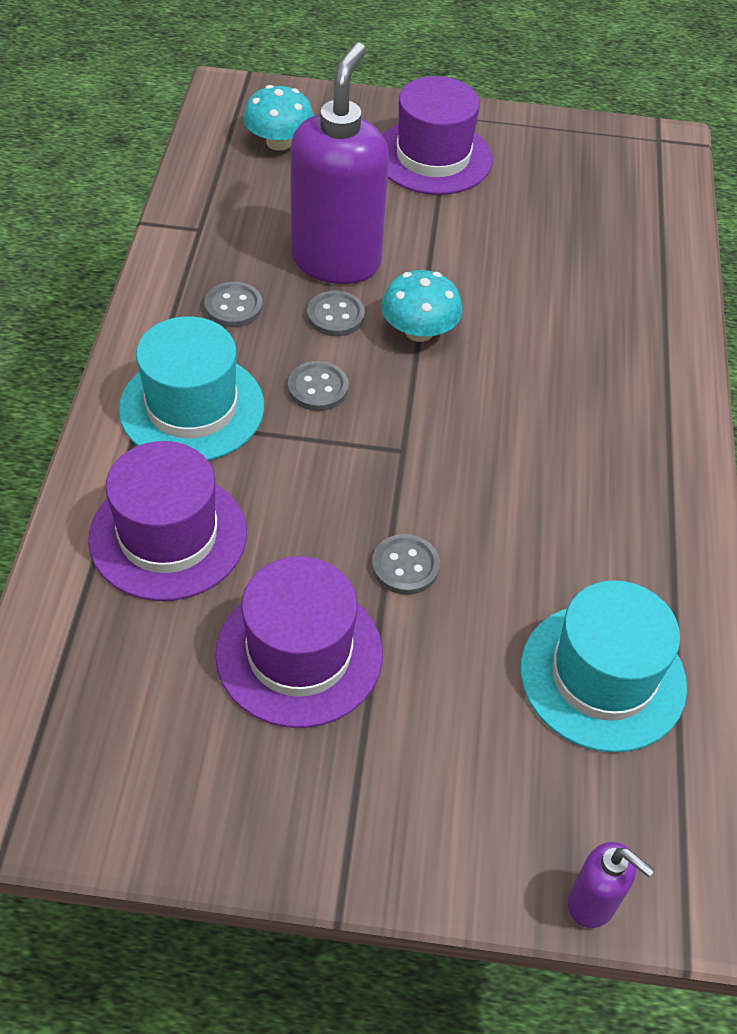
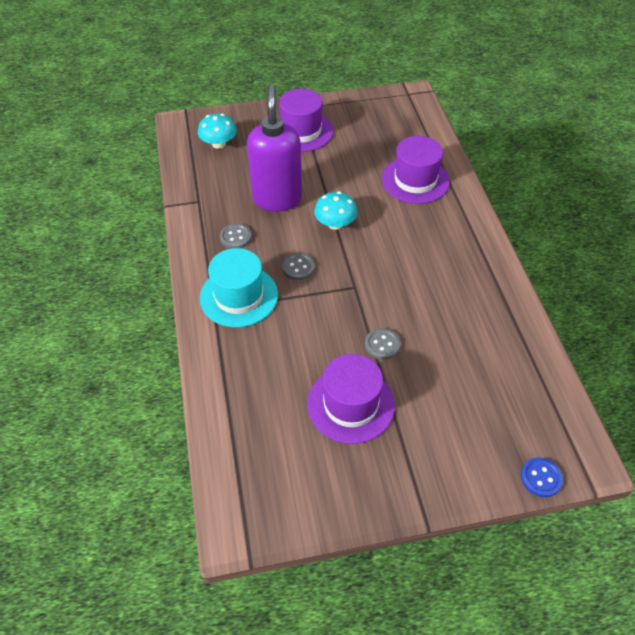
camera: 15 degrees left, 0 degrees up
purple hat [88,441,247,601] -> purple hat moved to [382,136,450,204]
grey button [307,291,365,336] -> none
turquoise hat [520,580,687,752] -> none
purple soap dispenser [568,842,654,928] -> blue button [521,457,563,497]

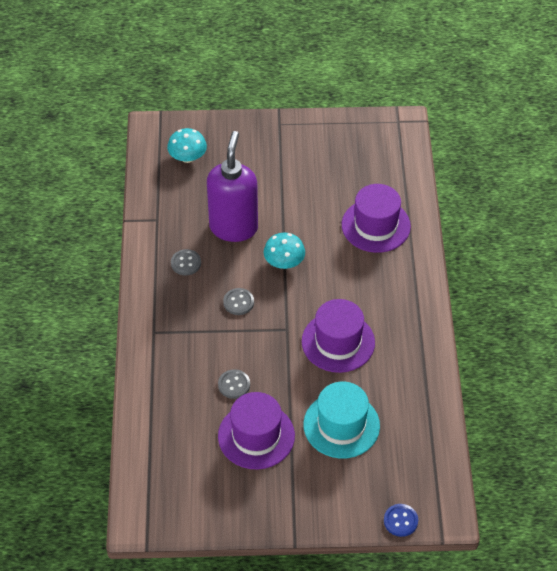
camera: 10 degrees right, 0 degrees up
turquoise hat [200,248,278,327] -> turquoise hat moved to [303,381,380,458]
purple hat [279,88,333,152] -> purple hat moved to [302,299,375,373]
grey button [365,328,401,360] -> grey button moved to [218,369,250,399]

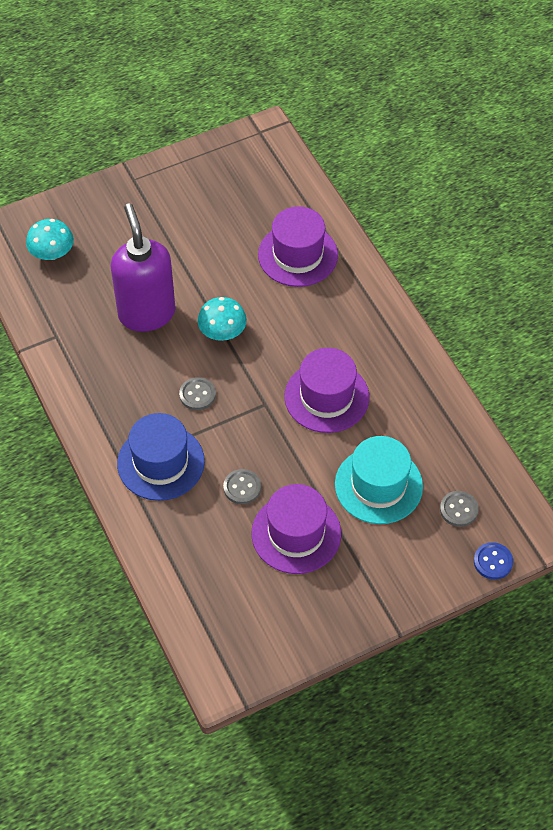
camera: 25 degrees left, 5 degrees up
grey button [171,249,201,276] -> grey button moved to [440,491,479,527]
none -> blue hat [117,413,205,501]

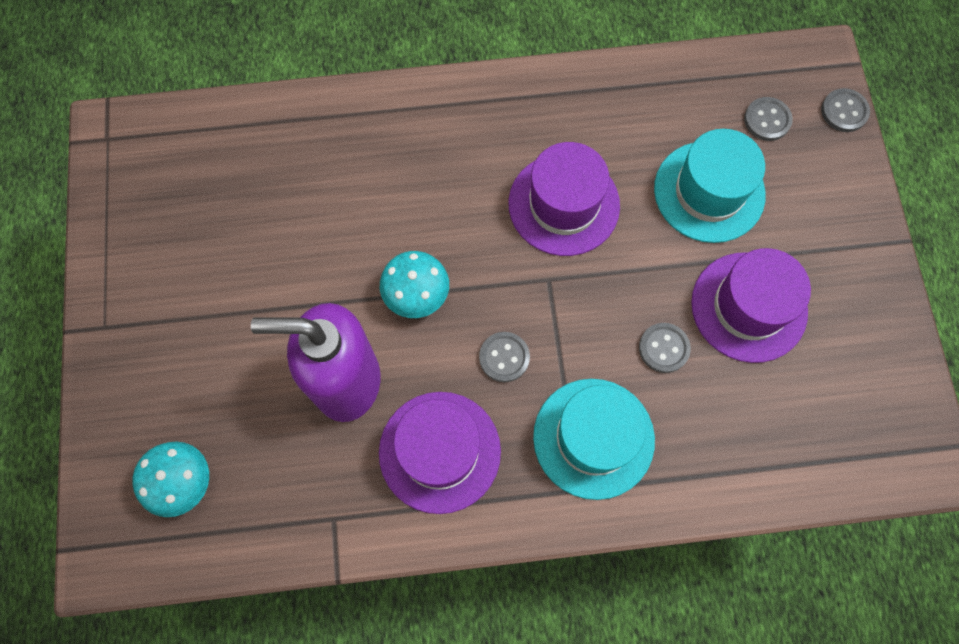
camera: 70 degrees left, 15 degrees up
blue hat [117,413,205,501] -> turquoise hat [533,379,655,500]
purple hat [258,206,338,287] -> purple hat moved to [379,392,501,514]
blue button [474,542,513,580] -> grey button [821,88,870,132]

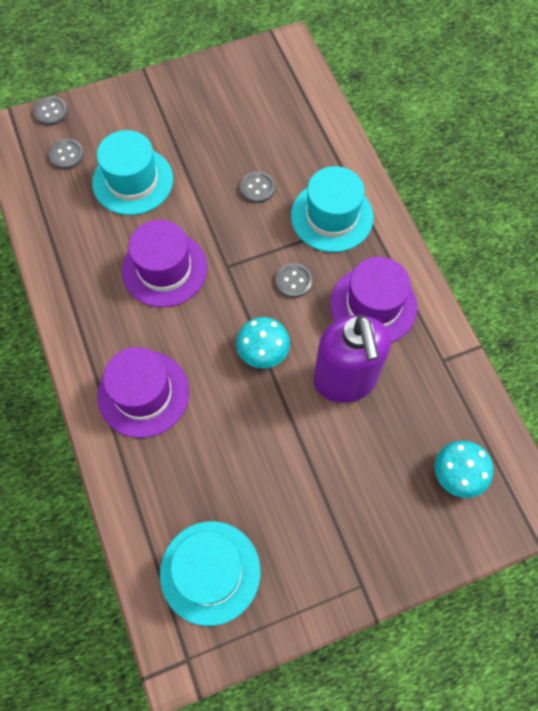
camera: 105 degrees left, 5 degrees down
purple hat [691,248,811,363] -> purple hat moved to [97,347,189,438]
none -> turquoise hat [160,521,260,626]

